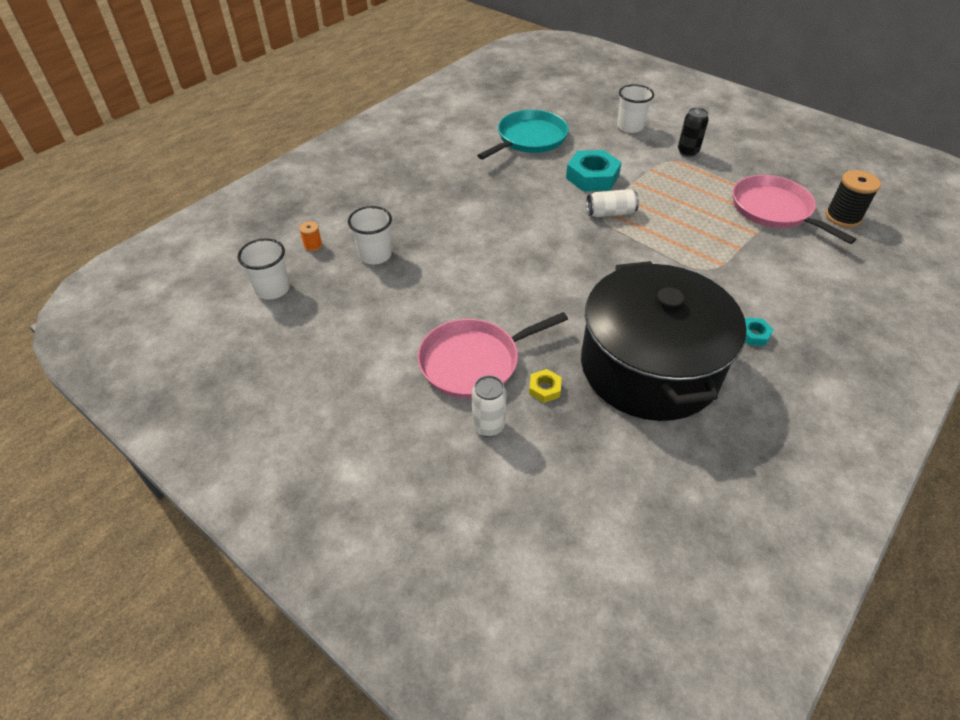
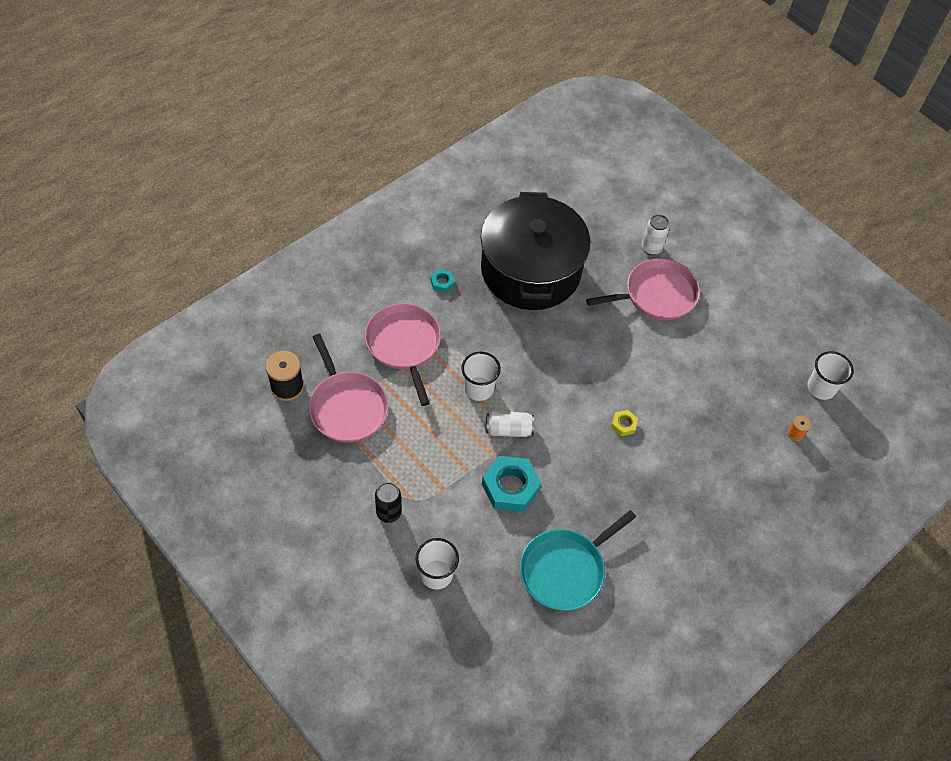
camera: 175 degrees left, 10 degrees up
white cup [348,206,392,264] -> white cup moved to [461,352,501,401]
yellow nut [529,369,561,403] -> yellow nut moved to [611,410,638,436]
none -> pink pan [365,304,441,406]

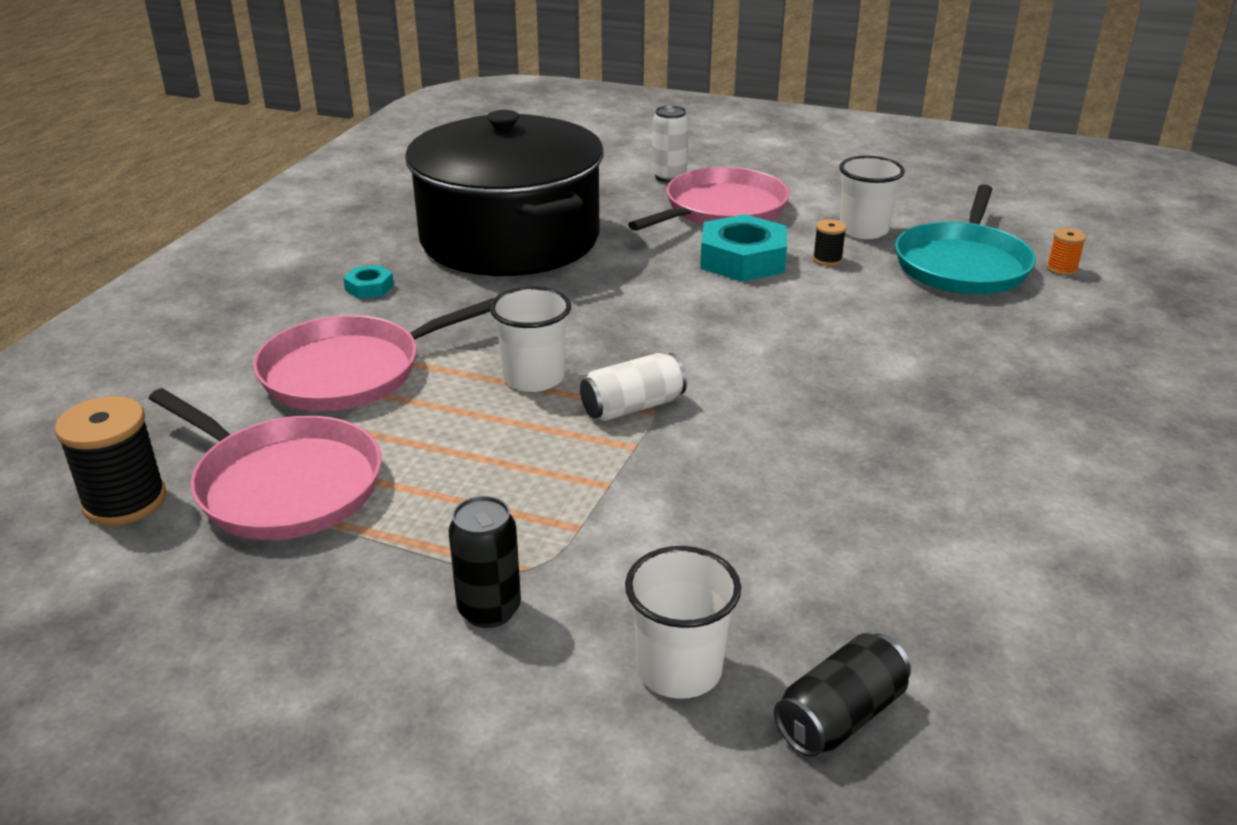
camera: 25 degrees left, 25 degrees down
pink pan [365,304,441,406] -> pink pan turned 75 degrees counterclockwise [253,298,494,411]
turquoise nut [482,456,541,512] -> turquoise nut moved to [700,214,787,282]
turquoise pan [520,510,636,611] -> turquoise pan moved to [895,184,1036,294]
yellow nut [611,410,638,436] -> none
white cup [807,351,854,400] -> white cup moved to [839,156,905,239]
none -> black can [774,633,911,757]
none -> black spool [813,219,847,266]

